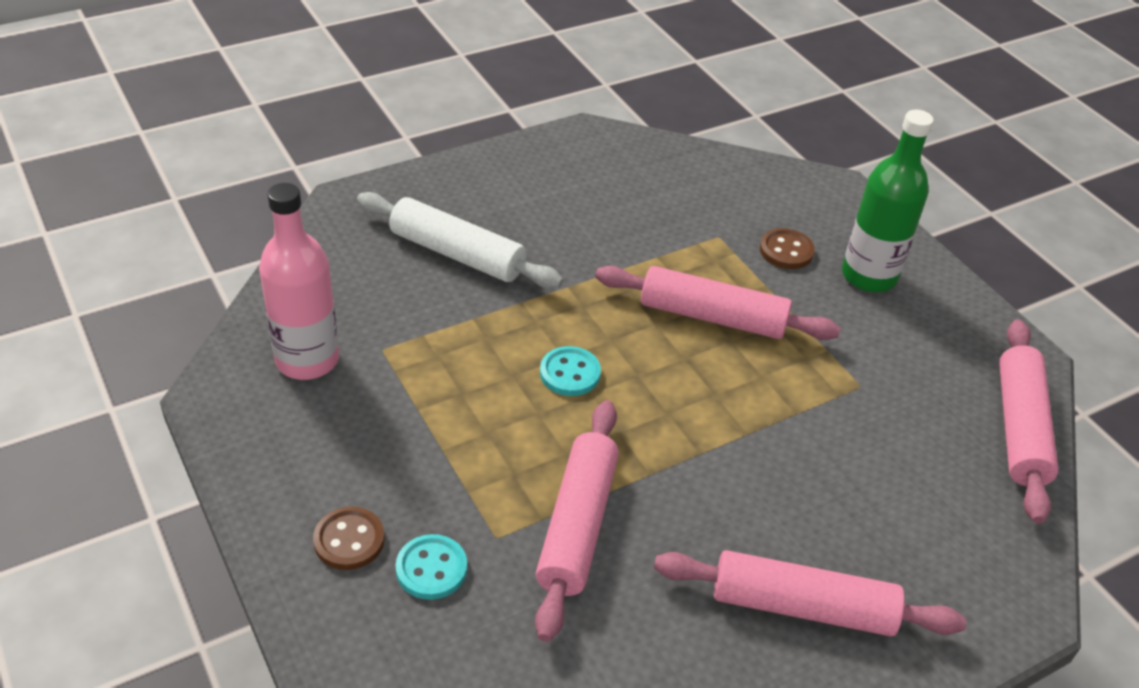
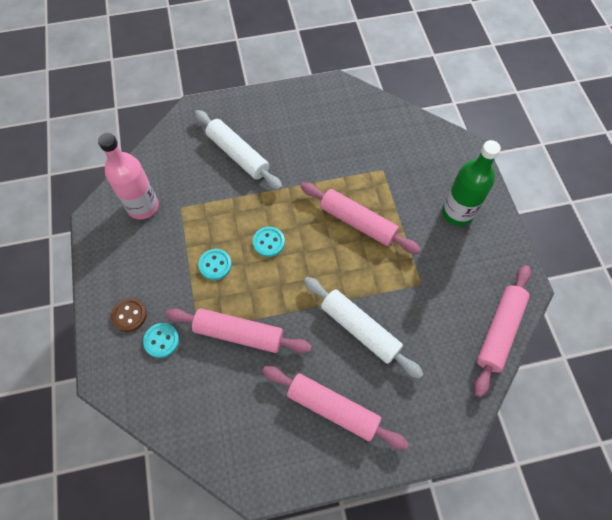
camera: 20 degrees right, 20 degrees up
pink rolling pin [535,400,619,642] -> pink rolling pin turned 75 degrees clockwise [165,308,312,353]
brown button [760,228,815,269] -> none
none -> turquoise button [198,249,232,280]
none -> white rolling pin [304,277,423,379]

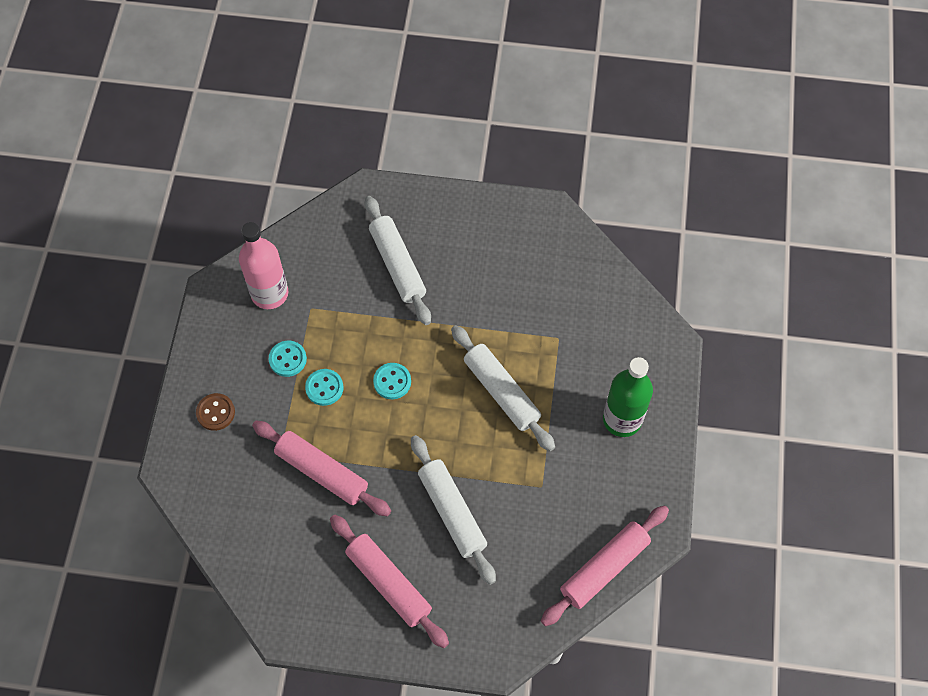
camera: 20 degrees right, 0 degrees up
turquoise button [143,323,179,358] -> turquoise button moved to [269,341,307,377]
pink rolling pin [301,182,421,254] -> white rolling pin [451,325,555,451]

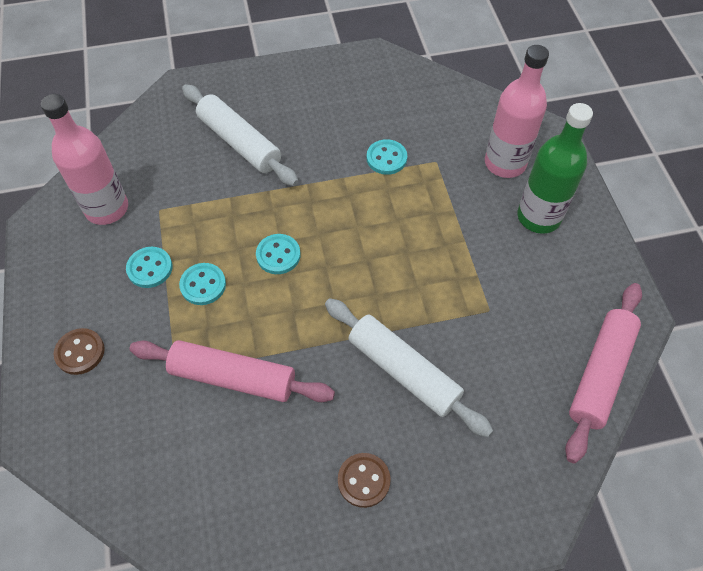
camera: 20 degrees left, 5 degrees down
pink rolling pin [330,515,449,648] -> brown button [338,453,391,508]
white rolling pin [451,325,555,451] -> none
none -> turquoise button [366,139,407,175]
none -> pink bottle [485,45,549,178]

